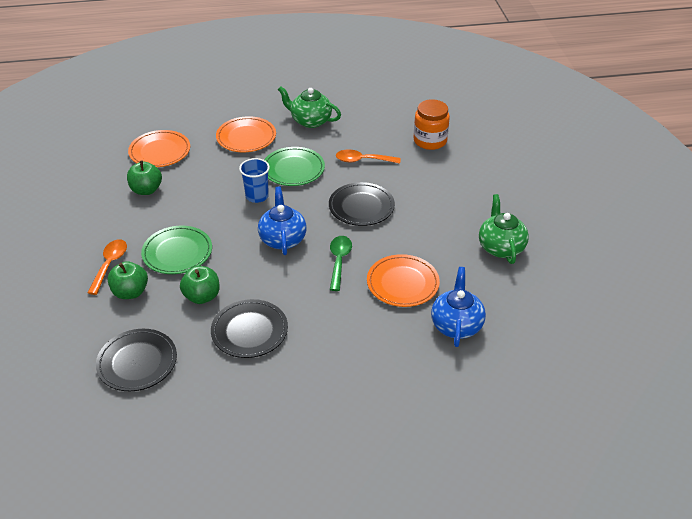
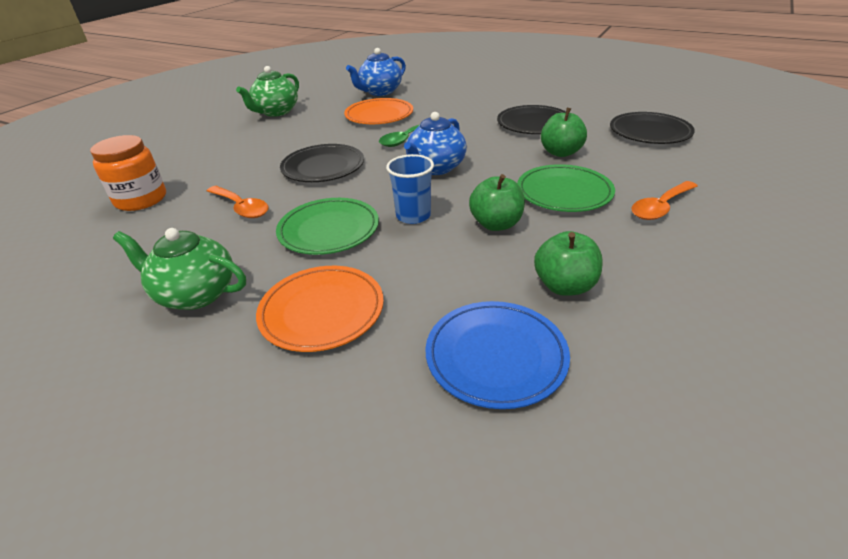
camera: 140 degrees left, 5 degrees down
green apple [107,261,148,299] -> green apple moved to [469,174,525,231]
orange plate [128,130,190,167] -> blue plate [425,301,570,409]
green teapot [278,86,341,128] -> green teapot turned 135 degrees clockwise [113,228,246,310]

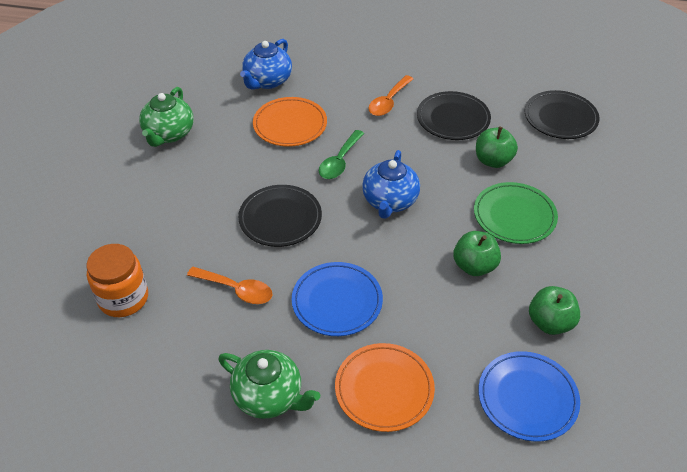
camera: 20 degrees left, 10 degrees up
green teapot [113,228,246,310] -> green teapot turned 150 degrees counterclockwise [218,350,320,419]
green plate [276,198,379,255] -> blue plate [292,262,383,336]
blue cup [386,154,434,224] -> none
orange spoon [631,181,698,220] -> orange spoon moved to [368,75,413,116]

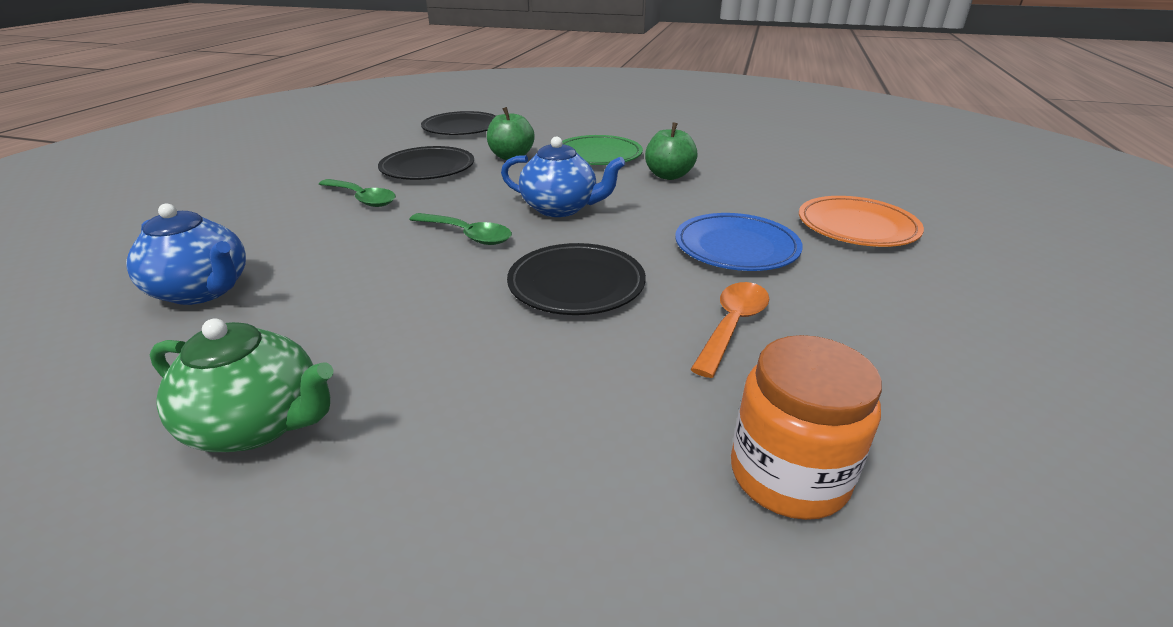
camera: 85 degrees left, 15 degrees down
green teapot [218,350,320,419] -> none
orange plate [253,97,327,147] -> none
orange spoon [368,75,413,116] -> green spoon [319,179,396,207]
blue plate [478,351,580,442] -> none
green apple [529,286,580,335] -> none

